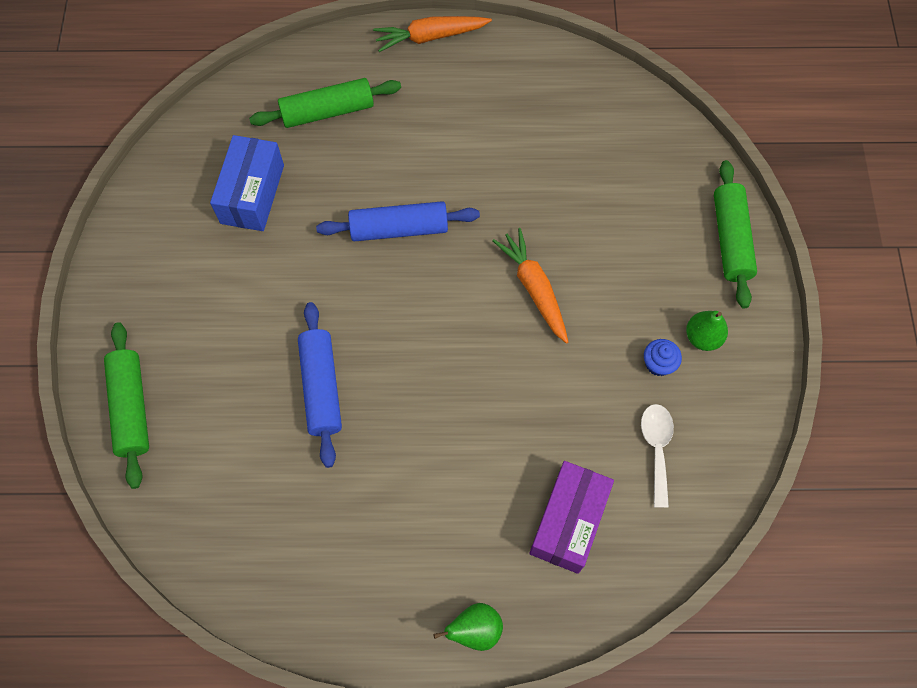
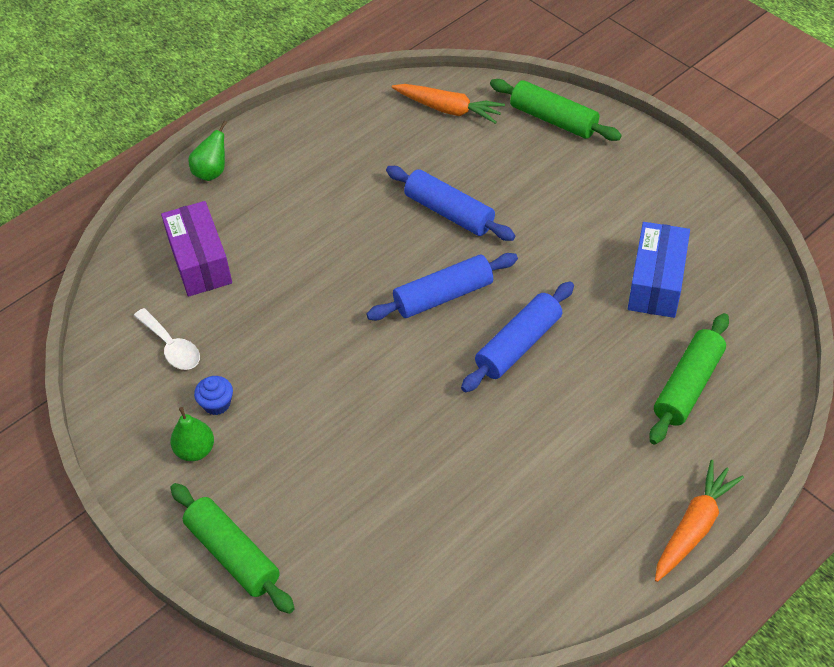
camera: 140 degrees right, 15 degrees down
blue box [210,135,284,231] -> blue box turned 45 degrees clockwise [628,222,690,318]
orange carrot [492,228,568,344] -> orange carrot moved to [391,84,505,124]
none -> blue rolling pin [366,253,518,320]

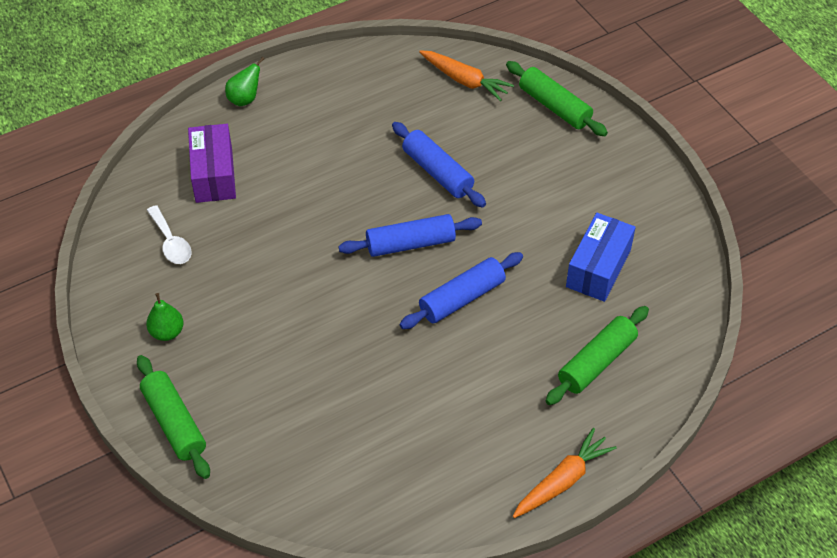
camera: 10 degrees right, 0 degrees up
blue cupcake [194,376,233,415] -> none

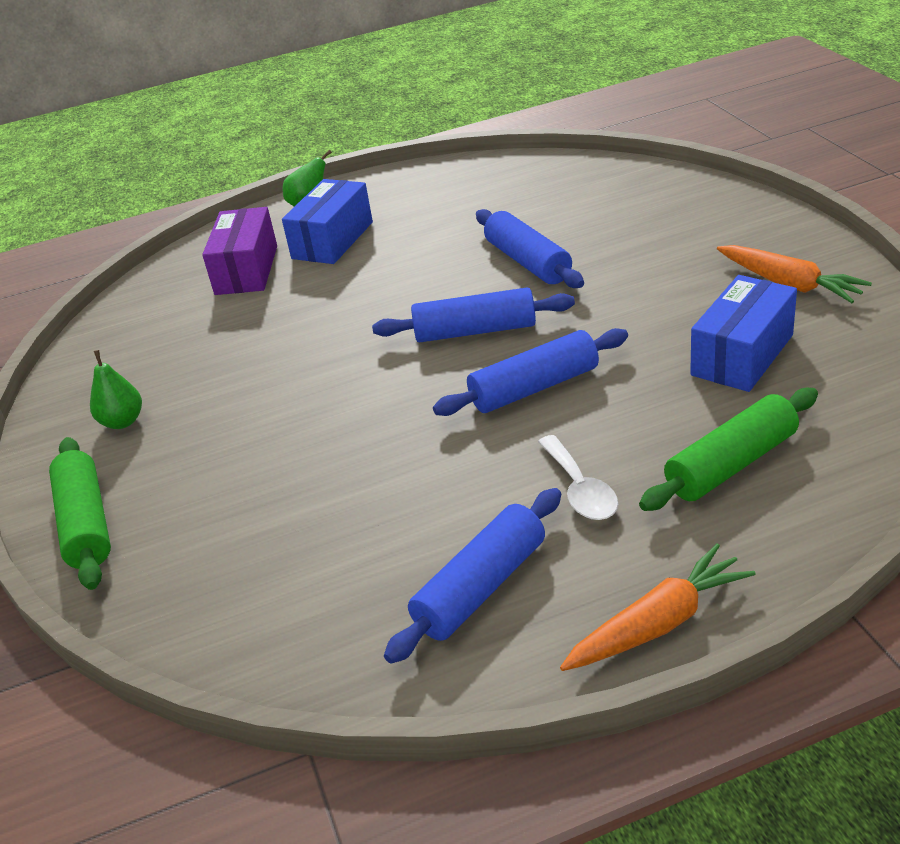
camera: 15 degrees right, 15 degrees down
white spoon [147,205,192,264] -> white spoon moved to [538,435,618,520]
orange carrot [419,50,514,101] -> orange carrot moved to [717,245,872,303]
green rolling pin [506,61,608,136] -> none
none -> blue box [282,179,373,264]
none -> blue rolling pin [384,488,561,664]

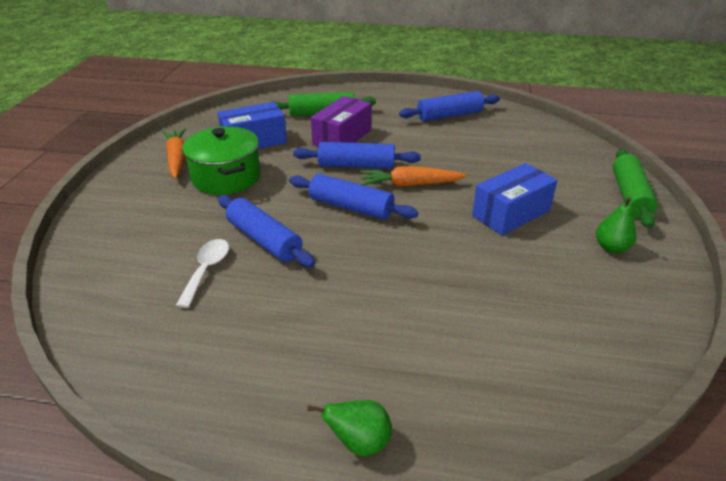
camera: 155 degrees left, 0 degrees up
purple box [202,207,277,295] -> purple box moved to [311,96,371,147]
blue box [282,179,373,264] -> blue box moved to [472,163,557,235]
blue rolling pin [476,209,584,288] -> blue rolling pin turned 45 degrees counterclockwise [218,195,315,267]
white spoon [538,435,618,520] -> white spoon moved to [176,239,229,308]
orange carrot [560,543,756,671] -> orange carrot moved to [360,166,467,187]
none -> green pot [182,126,260,195]

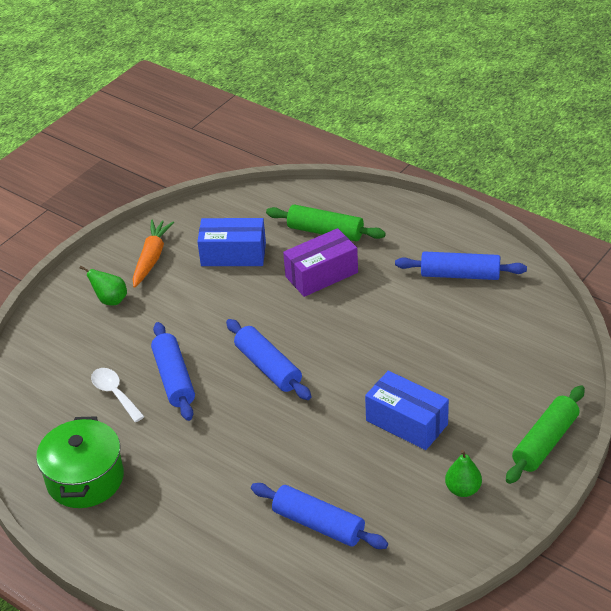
camera: 30 degrees right, 5 degrees up
white spoon [176,239,229,308] -> white spoon turned 75 degrees counterclockwise [91,368,145,422]
green pot [182,126,260,195] -> green pot moved to [36,416,124,508]
blue rolling pin [293,142,421,169] -> blue rolling pin moved to [251,483,388,549]
green pear [307,400,392,456] -> green pear moved to [80,266,127,305]
orange carrot [360,166,467,187] -> none
blue box [472,163,557,235] -> blue box turned 45 degrees clockwise [365,371,449,450]

